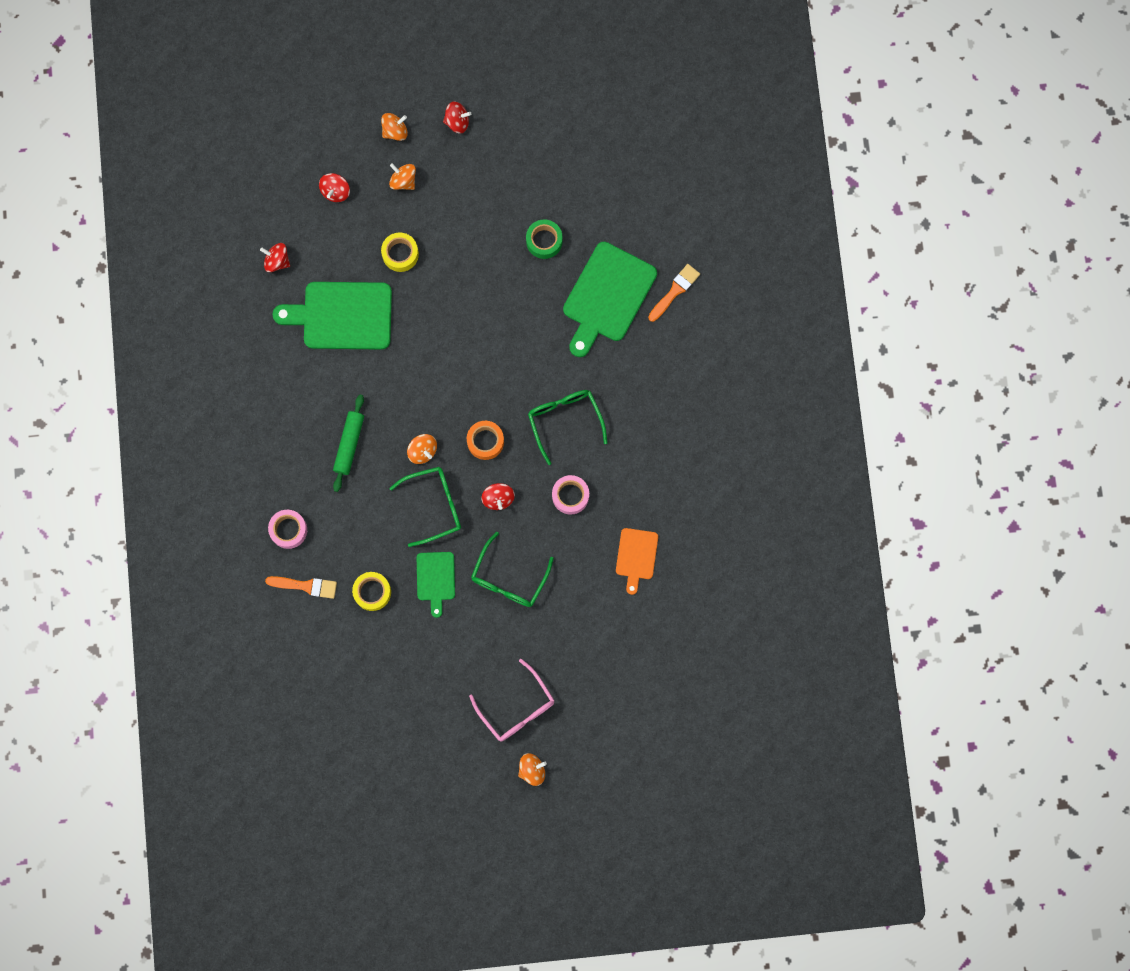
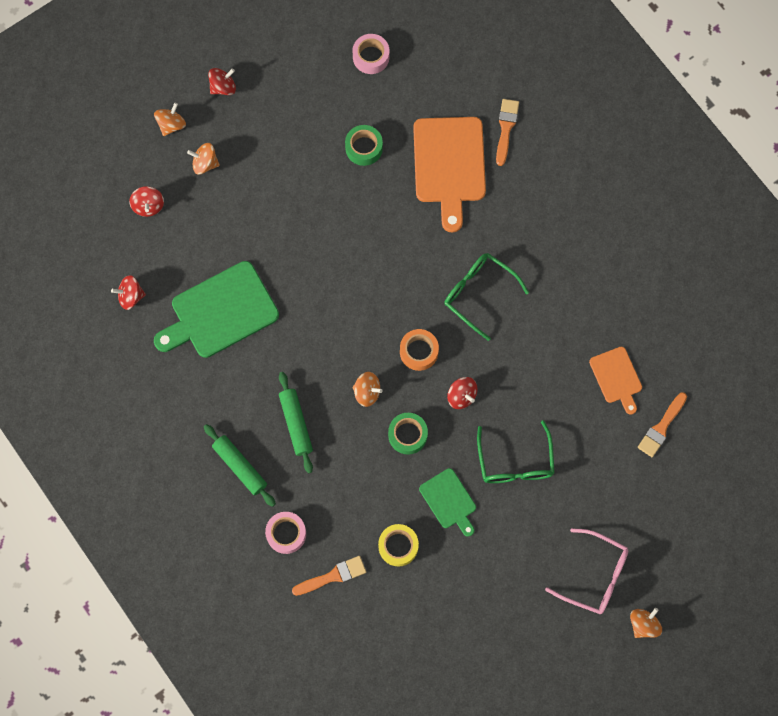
camera: 30 degrees left, 5 degrees down
yellow tape [381,233,419,272] -> none
green glasses [389,467,461,547] -> green tape [388,413,428,455]
pink tape [552,475,589,515] -> pink tape moved to [352,34,389,74]
green cutting board [563,242,657,357] -> orange cutting board [413,117,486,233]
none -> green rolling pin [204,424,276,507]
none -> orange brush [638,392,687,457]

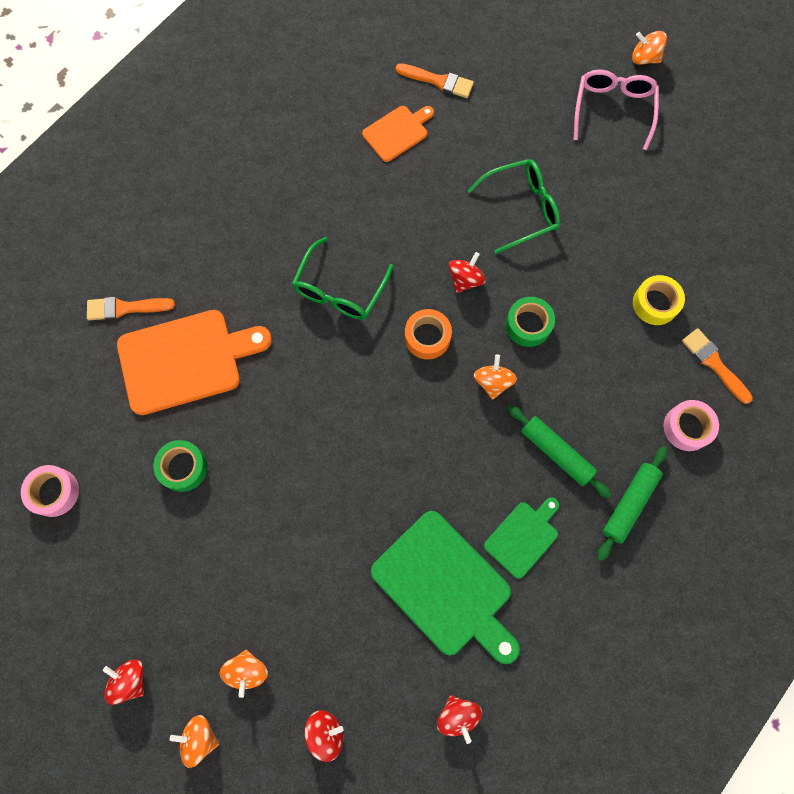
camera: 105 degrees left, 0 degrees up
green rolling pin [279,372,313,473] -> green rolling pin turned 75 degrees clockwise [507,405,612,498]
green cutting board [419,468,476,537] -> green cutting board moved to [484,497,559,579]

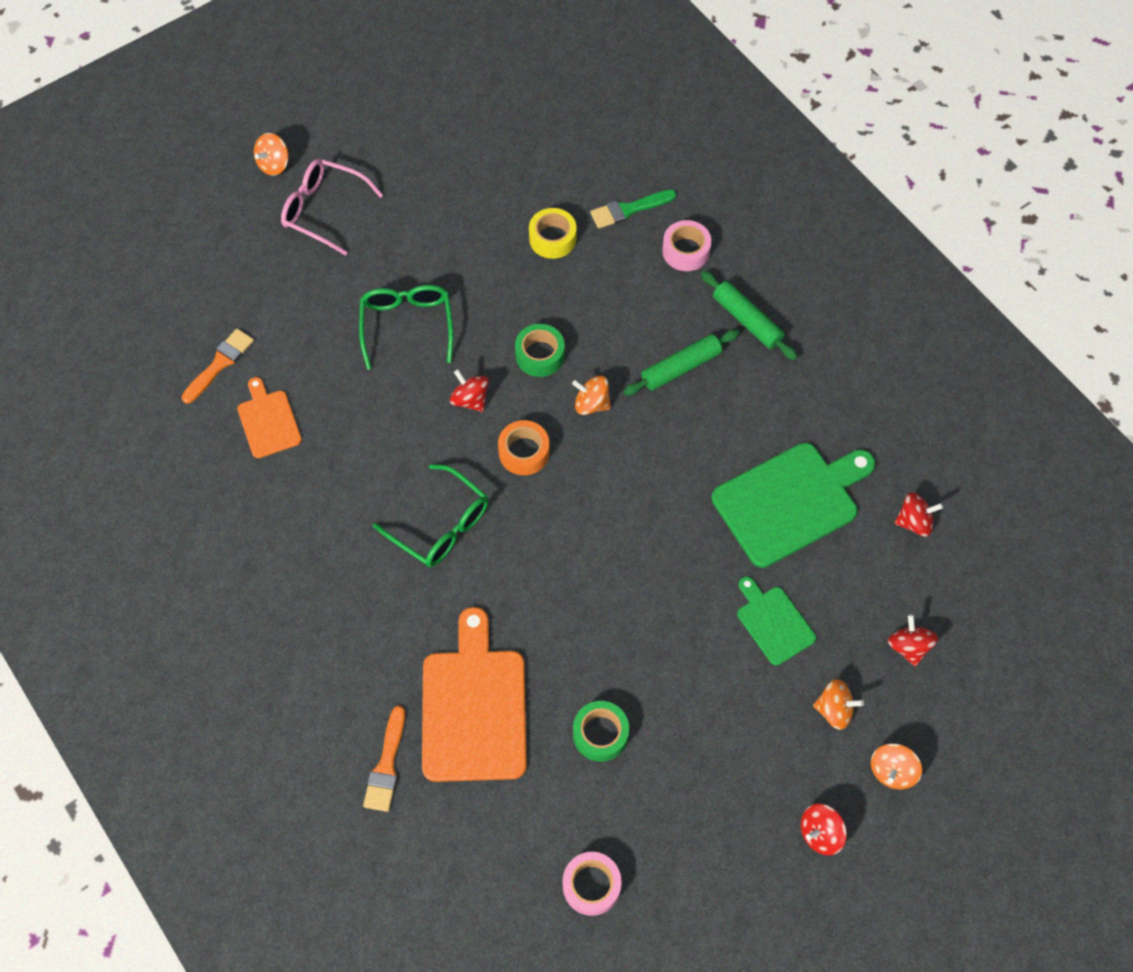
camera: 75 degrees left, 10 degrees down
green cutting board [484,497,559,579] -> green cutting board moved to [737,576,816,665]
orange brush [682,328,753,404] -> green brush [590,189,676,229]

